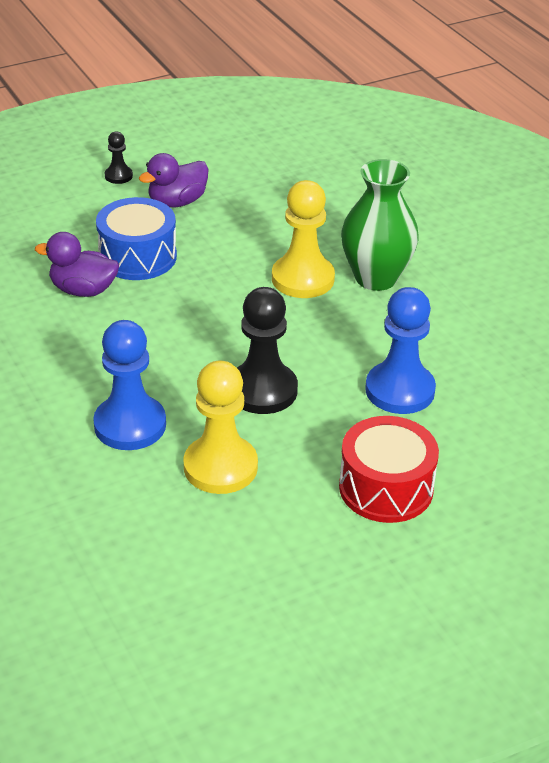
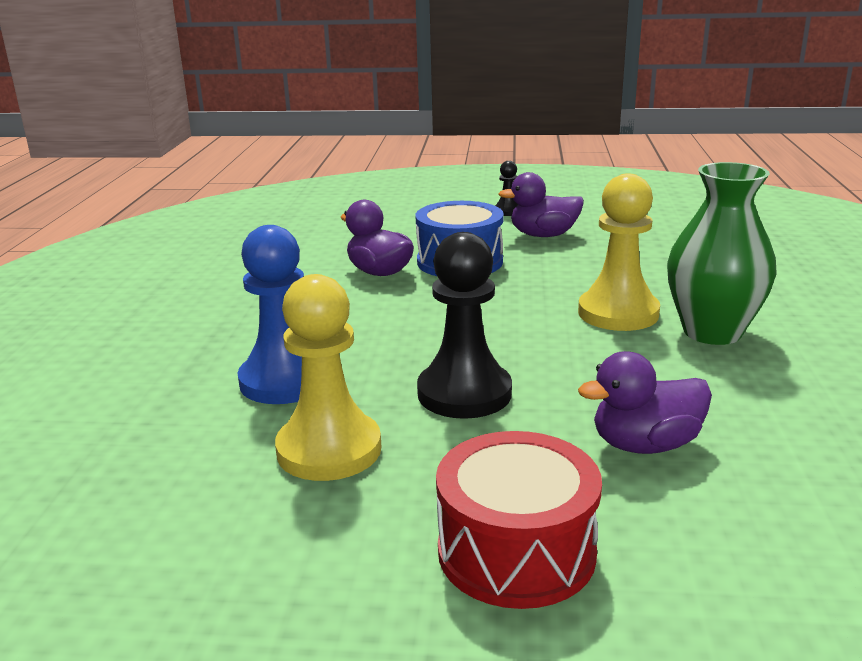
camera: 35 degrees right, 15 degrees down
blue pawn [365,287,436,414] -> purple duck [578,351,712,454]

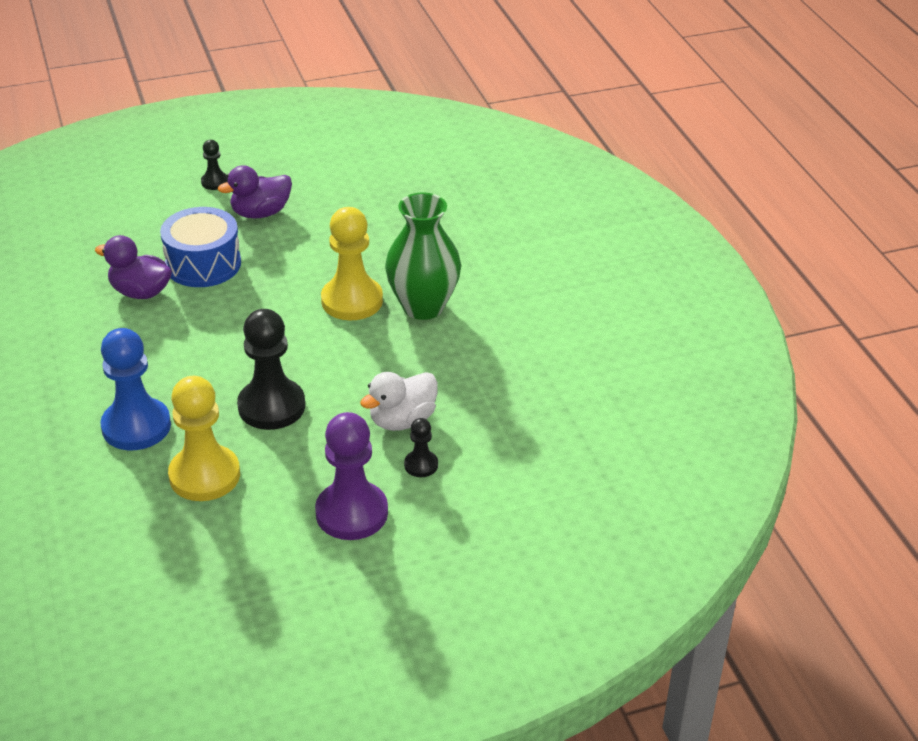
camera: 25 degrees left, 15 degrees up
red drum [436,431,602,609] -> purple pawn [315,412,388,540]
purple duck [578,351,712,454] -> white duck [360,372,438,431]
none -> black pawn [404,418,438,477]

